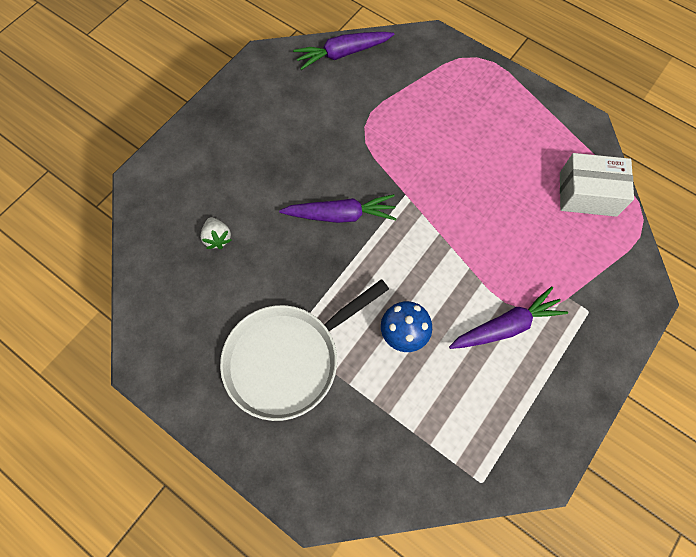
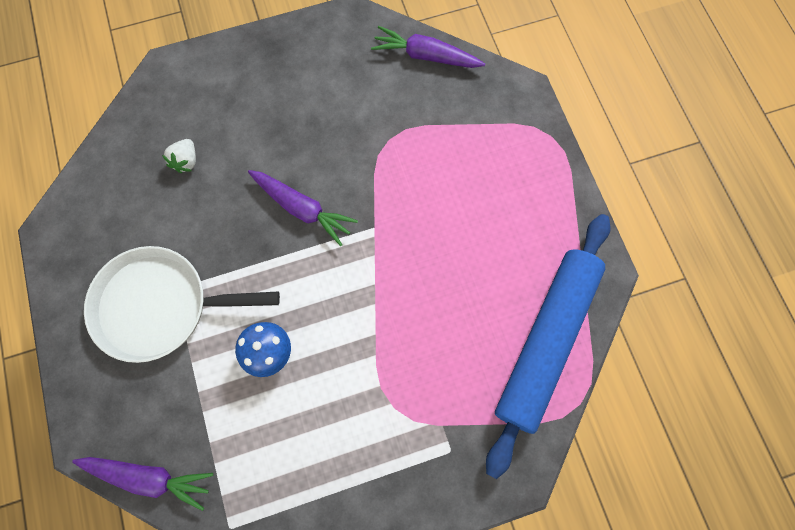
camera: 35 degrees right, 5 degrees up
purple carrot [449,287,568,349] -> purple carrot moved to [72,457,213,511]
white box [560,153,634,217] -> blue rolling pin [486,214,611,479]

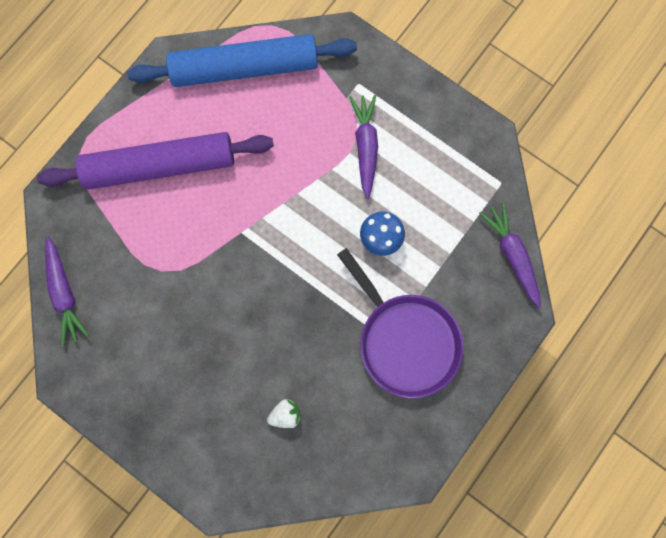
camera: 125 degrees left, 5 degrees up
white pan [84,246,280,363] -> purple pan [337,248,463,398]
purple carrot [248,170,358,246] -> purple carrot moved to [349,95,378,199]
none -> purple rolling pin [37,132,274,190]

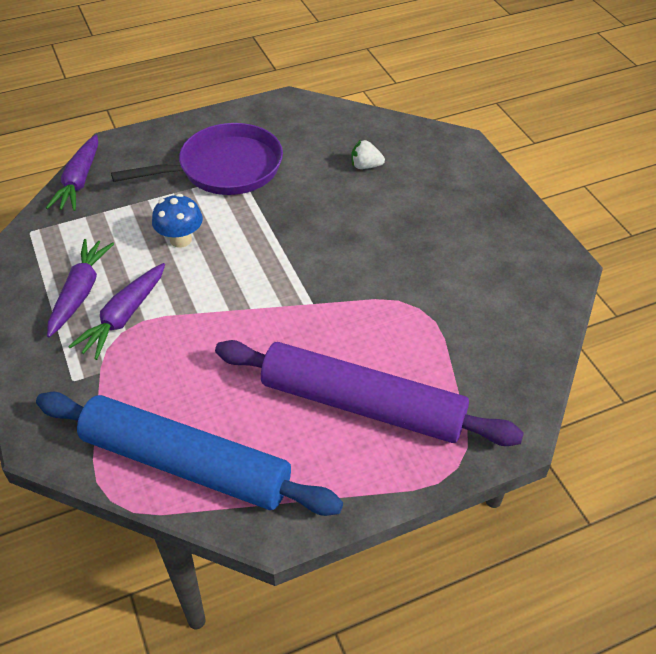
camera: 150 degrees left, 30 degrees down
purple carrot [45,236,90,346] -> purple carrot moved to [47,239,114,337]
purple pan [337,248,463,398] -> purple pan turned 75 degrees clockwise [111,123,283,195]

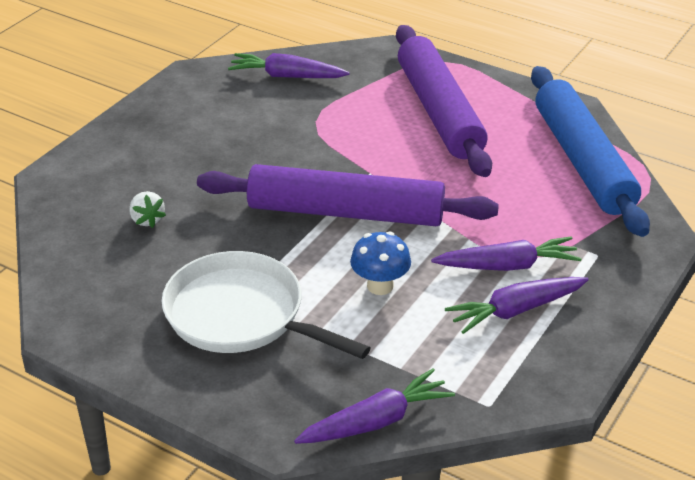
camera: 125 degrees left, 10 degrees down
purple pan [111,123,283,195] -> white pan [162,251,371,359]
none -> purple rolling pin [197,164,499,226]
none -> purple carrot [228,53,350,78]

